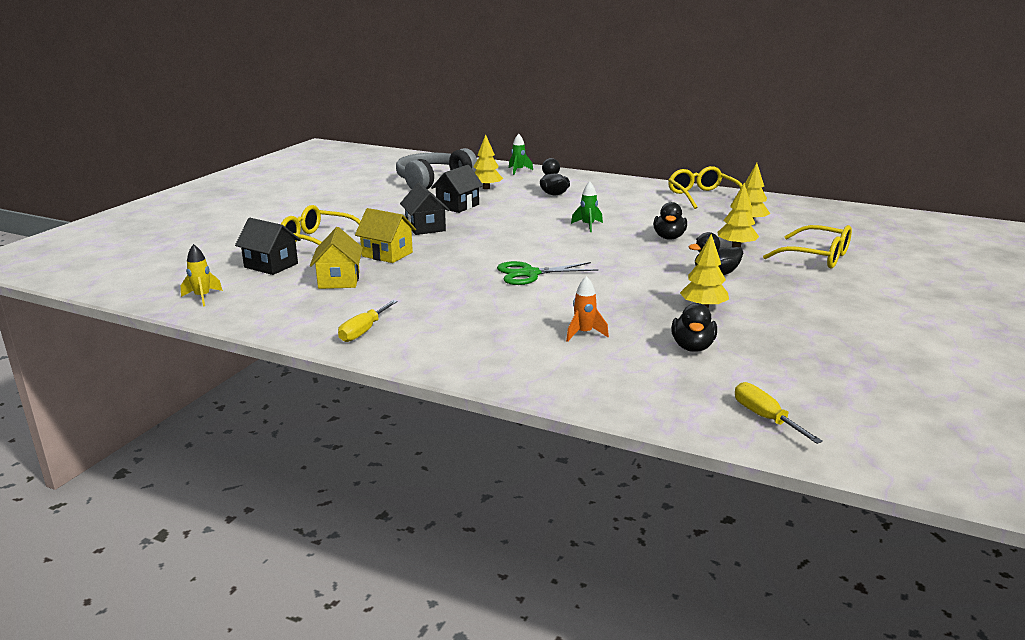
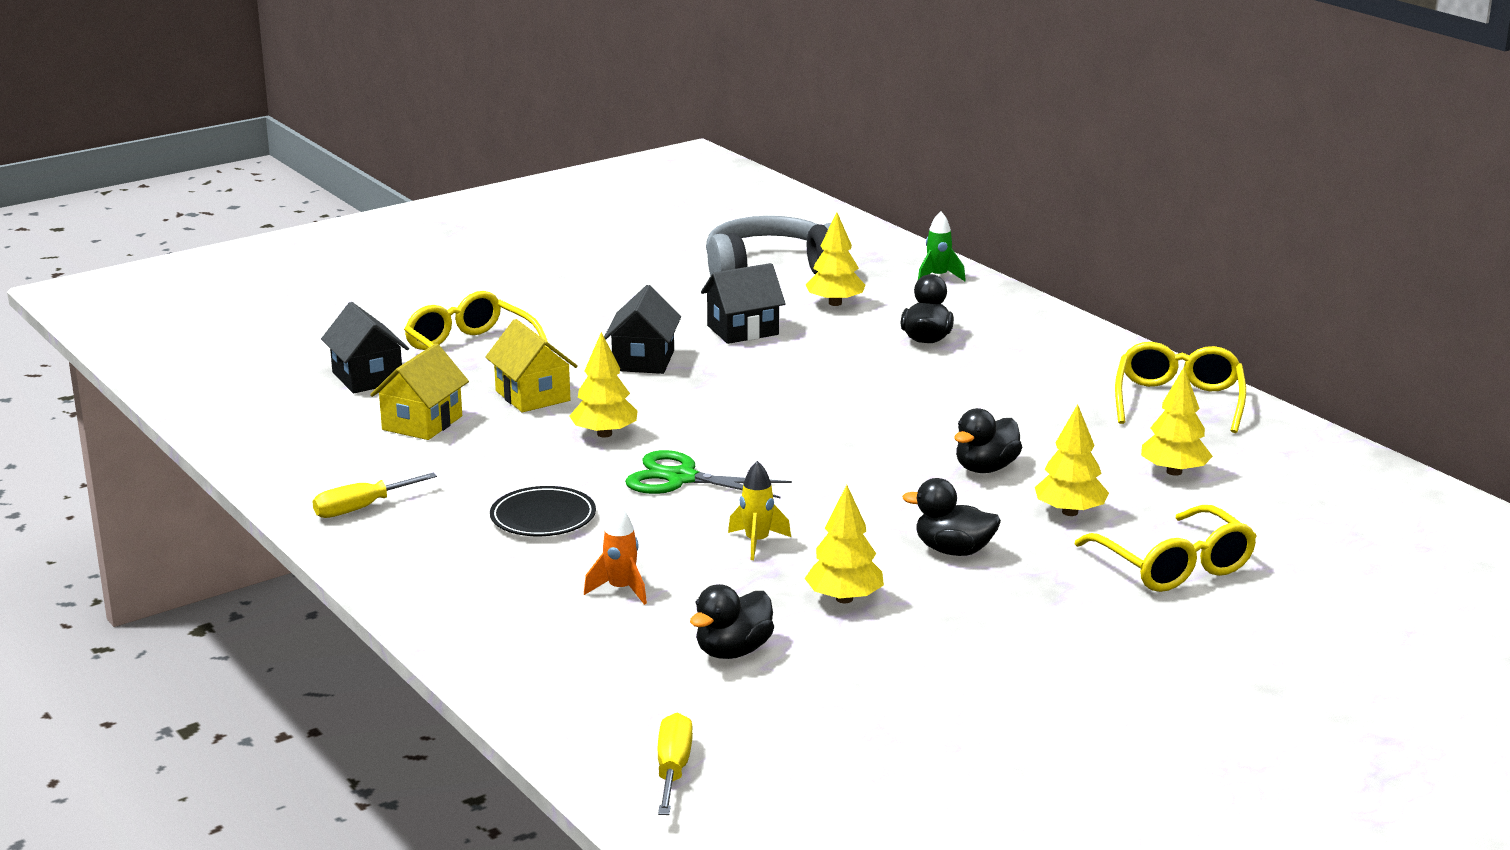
camera: 30 degrees right, 0 degrees up
yellow rocket [181,244,223,307] -> yellow rocket moved to [728,461,791,560]
green rocket [571,182,603,232] -> none
none -> black plate [490,486,596,536]
none -> yellow tree [569,332,637,438]

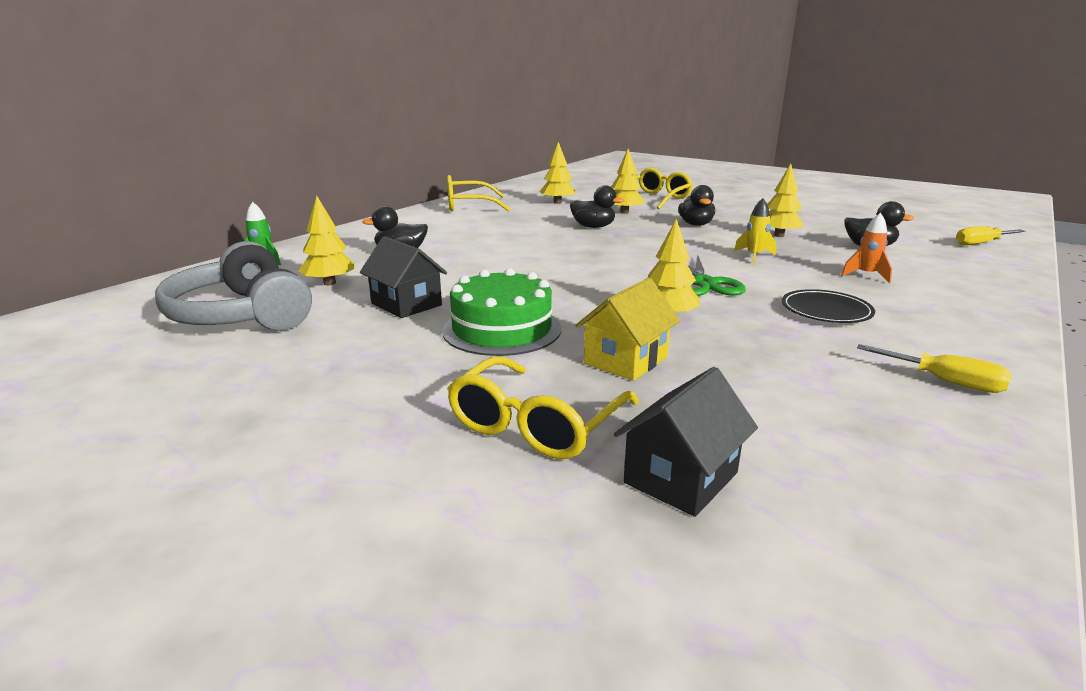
camera: 110 degrees left, 0 degrees up
yellow house [370,343,469,440] -> none
black house [604,285,681,374] -> green cake [442,268,561,356]

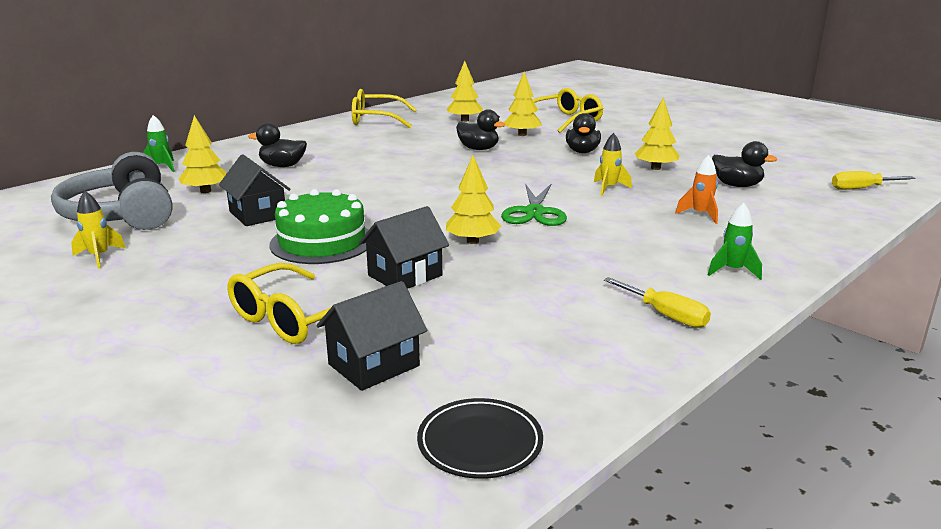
camera: 10 degrees right, 0 degrees up
yellow house [575,278,680,381] -> black house [359,206,449,289]
black plate [782,289,875,323] -> black plate moved to [417,398,543,479]
none -> yellow rocket [71,191,126,268]
none -> green rocket [708,203,762,280]

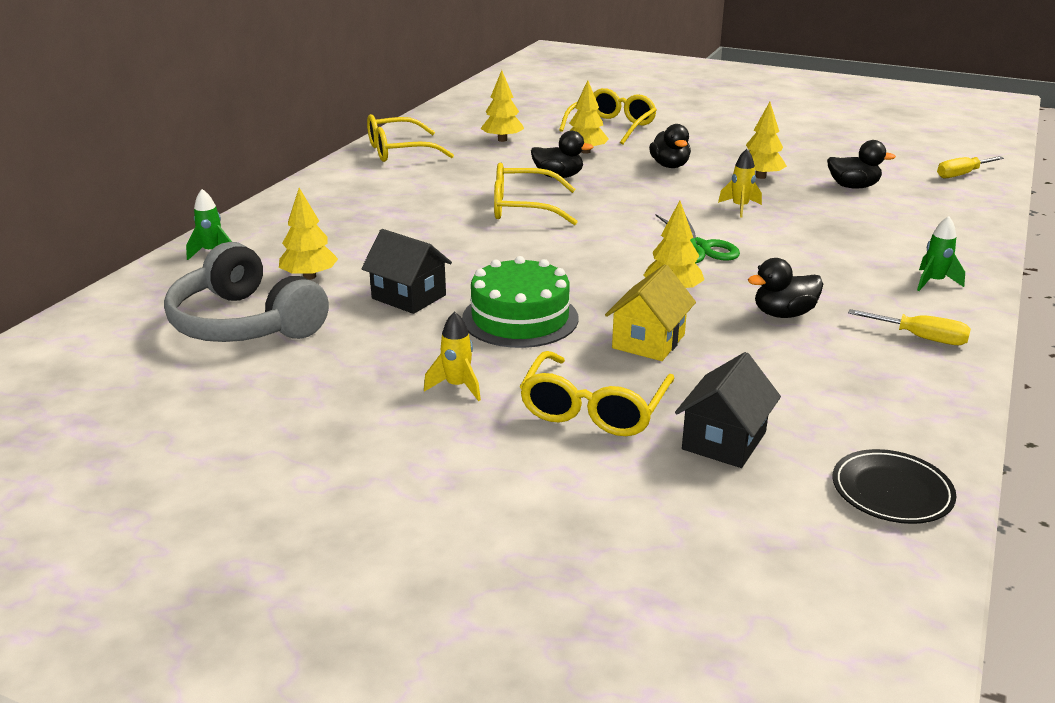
camera: 20 degrees left, 5 degrees up
yellow rocket [71,191,126,268] -> yellow rocket moved to [424,311,481,401]
black duck [248,123,307,167] -> black duck moved to [748,258,823,318]
black house [359,206,449,289] -> yellow house [605,264,696,361]
orange rocket [675,155,718,224] -> none
none -> yellow glasses [494,163,578,225]

